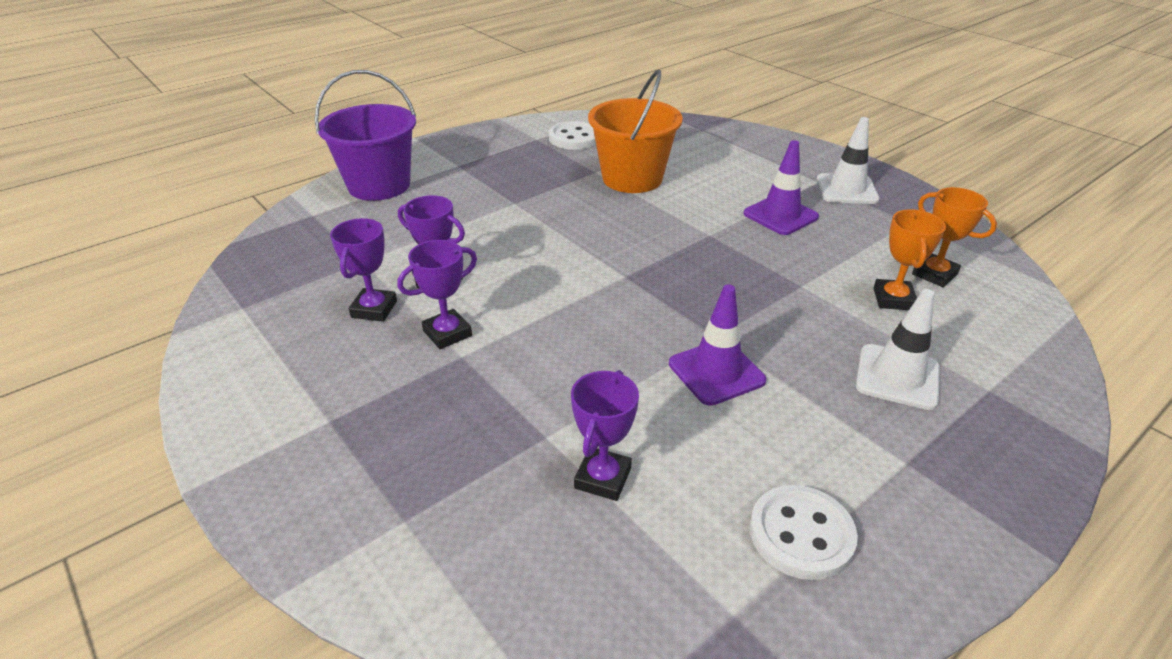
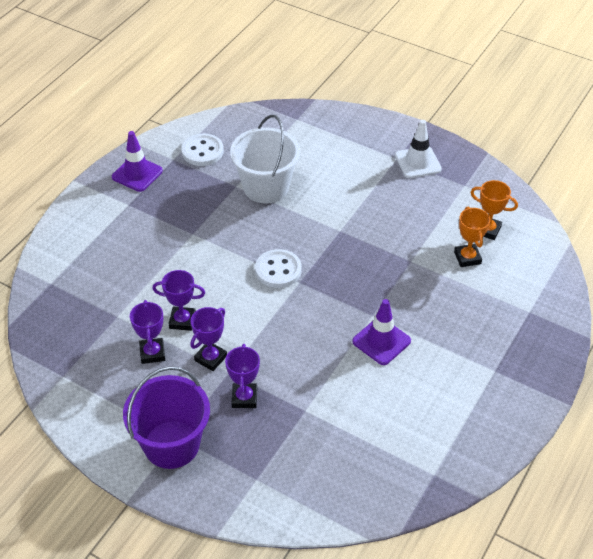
camera: 20 degrees left, 10 degrees up
purple bucket [315,70,416,201] -> purple bucket moved to [123,366,210,469]
purple trophy [571,370,639,501] -> purple trophy moved to [225,344,260,408]
orange bucket [588,70,683,193] -> white bucket [230,115,300,204]
purple traffic cone [744,140,819,235] -> purple traffic cone moved to [112,131,163,192]
white button [750,485,858,580] -> white button moved to [255,249,302,288]
white traffic cone [856,289,940,410] -> none

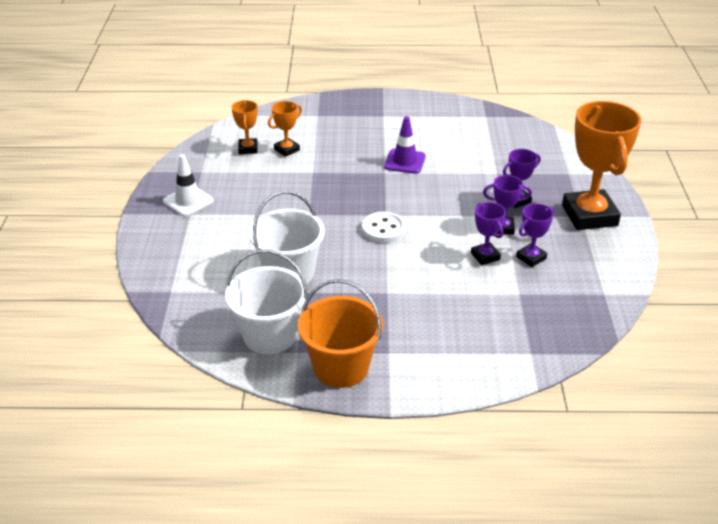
camera: 120 degrees left, 10 degrees down
purple traffic cone [112,131,163,192] -> orange bucket [298,279,383,388]
purple bucket [123,366,210,469] -> orange trophy [562,101,642,230]
white button [181,134,224,166] -> white bucket [225,250,308,354]

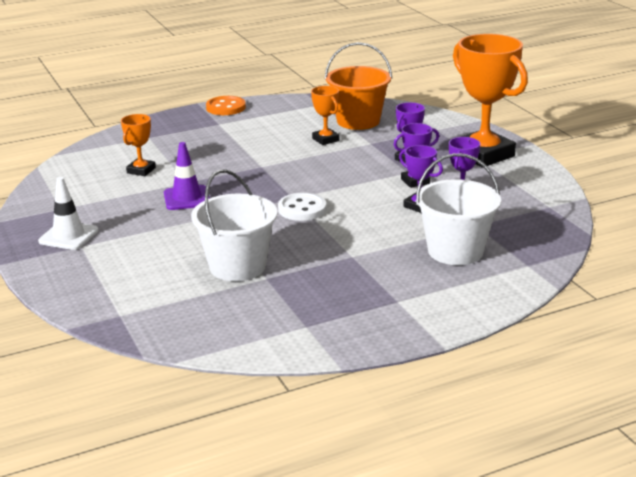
camera: 25 degrees left, 10 degrees down
white bucket [225,250,308,354] -> white bucket moved to [416,153,501,265]
orange trophy [232,100,258,154] -> orange trophy moved to [311,86,340,145]
orange bucket [298,279,383,388] -> orange bucket moved to [325,42,392,130]
purple traffic cone [384,116,426,174] -> purple traffic cone moved to [164,142,210,210]
none -> orange button [206,96,246,115]

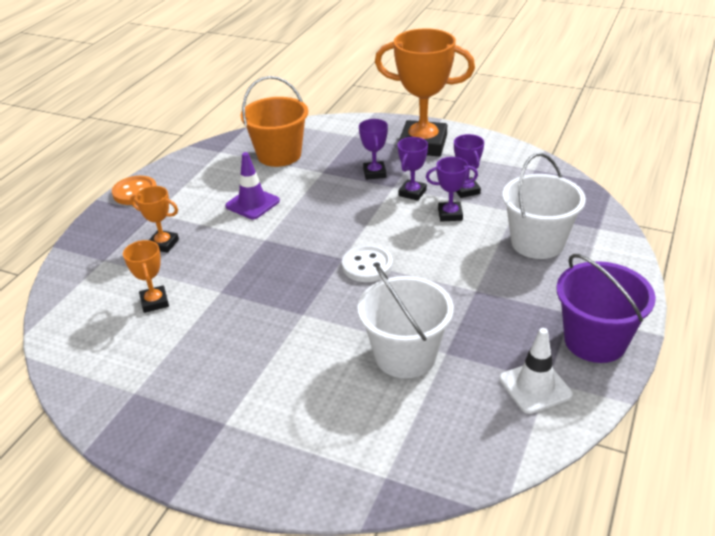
camera: 40 degrees left, 10 degrees up
white traffic cone [38,177,99,250] -> white traffic cone moved to [499,328,573,414]
purple traffic cone [164,142,210,210] -> purple traffic cone moved to [225,152,280,219]
orange trophy [311,86,340,145] -> orange trophy moved to [130,186,179,253]
none -> purple bucket [556,254,656,363]

